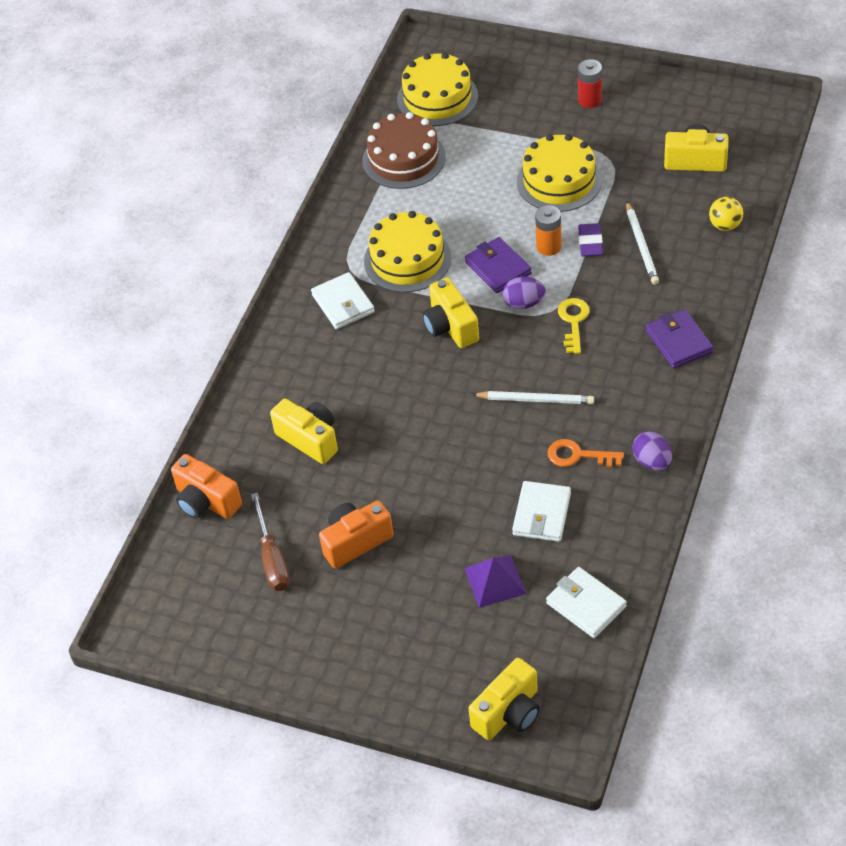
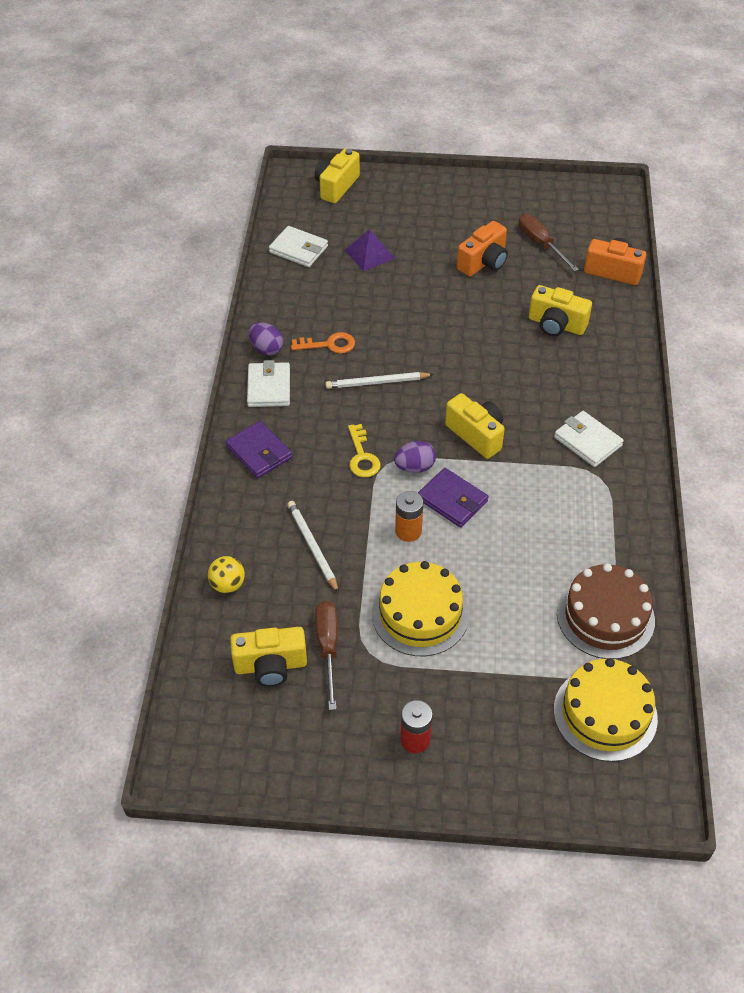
camera: 160 degrees right, 0 degrees up
yellow cake [364,211,451,292] -> none
white wallet [512,481,571,542] -> white wallet moved to [247,360,290,407]
purple eraser [578,223,603,257] -> none
none -> brown screwdriver [315,601,338,710]

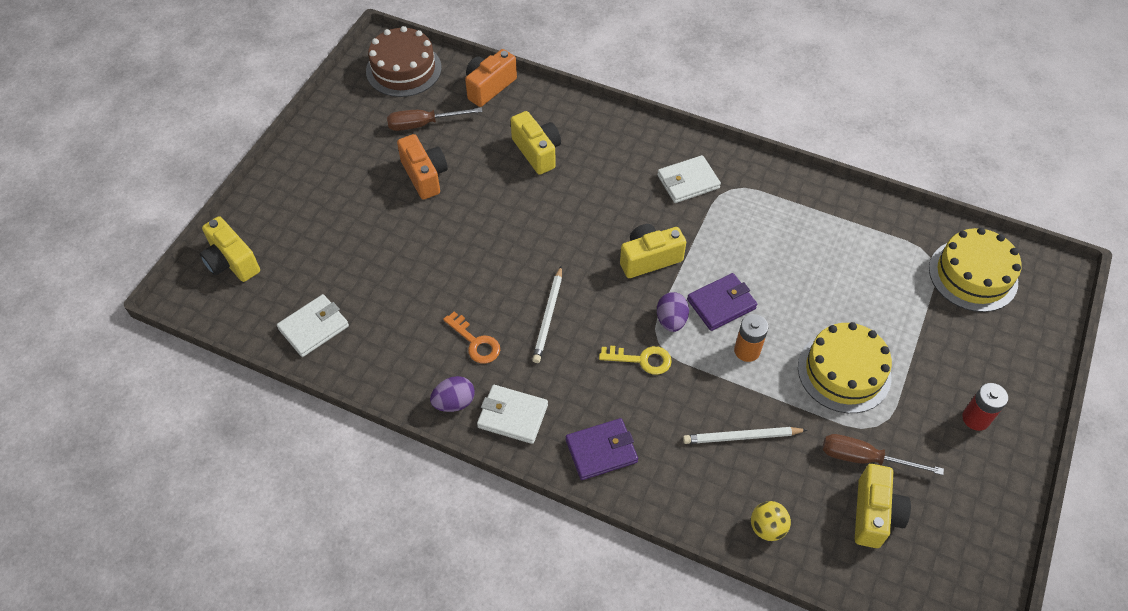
camera: 70 degrees left, 5 degrees up
orange key [291,332,355,354] -> orange key turned 120 degrees clockwise [443,311,500,364]
purple pyramid [345,229,395,271] -> none
yellow camera [529,285,592,336] -> yellow camera turned 75 degrees counterclockwise [511,111,561,175]
brown cake [557,563,655,659] -> brown cake moved to [366,26,442,97]

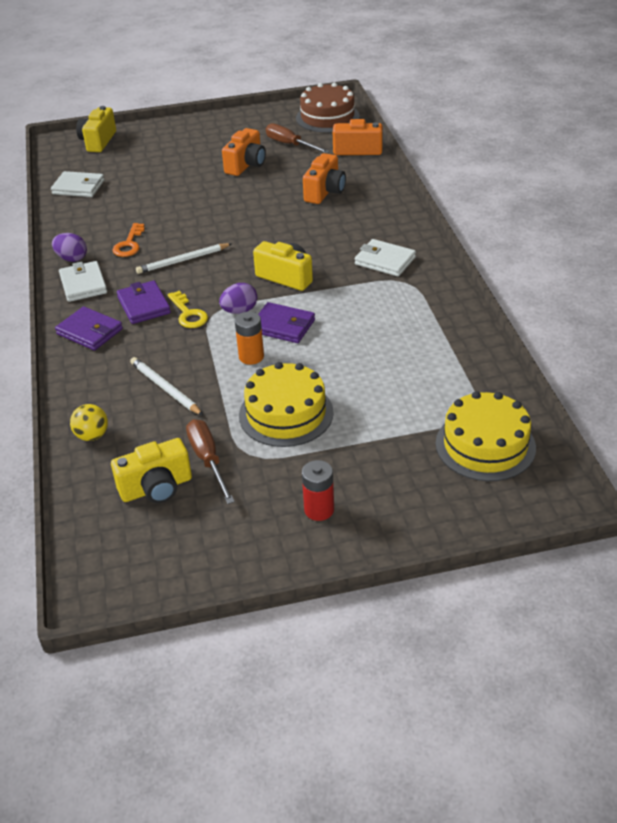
camera: 55 degrees right, 15 degrees down
yellow camera [511,111,561,175] -> orange camera [303,153,346,204]
none -> purple wallet [117,280,171,324]

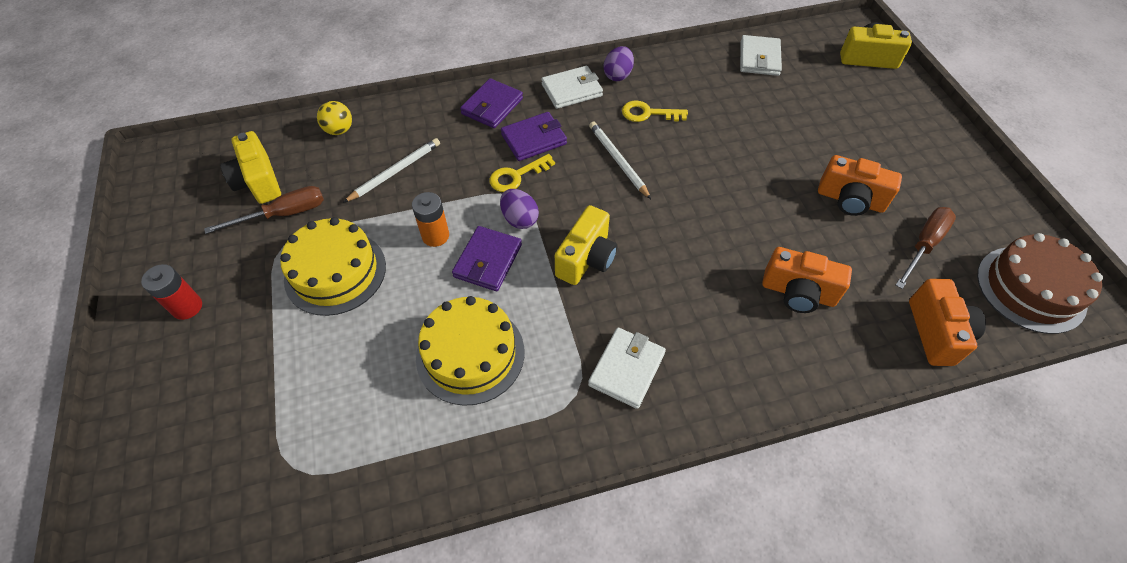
camera: 85 degrees right, 15 degrees up
orange key [112,223,145,257] -> yellow key [622,101,688,122]
yellow cake [436,391,536,481] -> yellow cake moved to [416,296,525,406]

